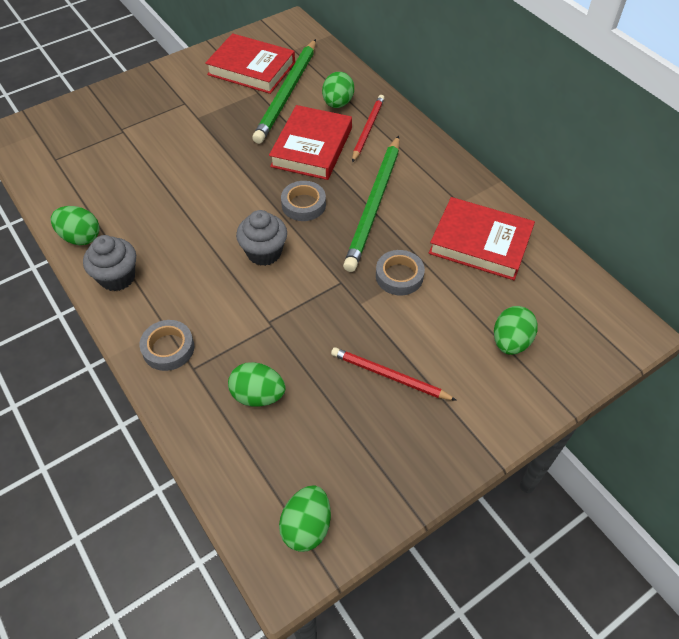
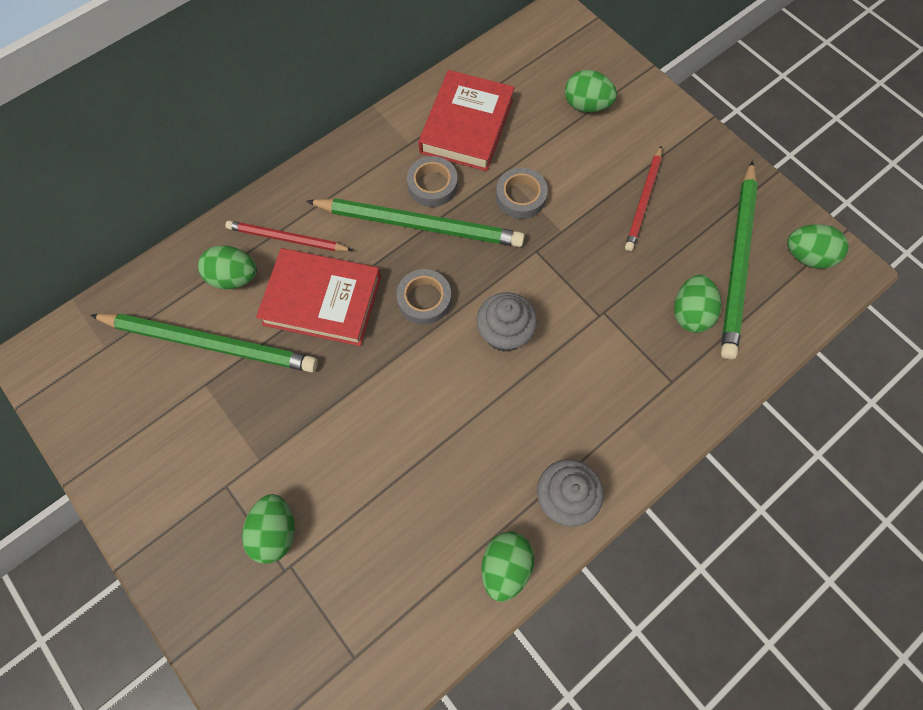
camera: 95 degrees left, 15 degrees up
grey tape [140,320,194,371] -> grey tape moved to [407,156,458,207]
red book [205,33,295,94] -> none
none -> green egg [242,494,295,564]
none -> green pencil [721,161,758,359]

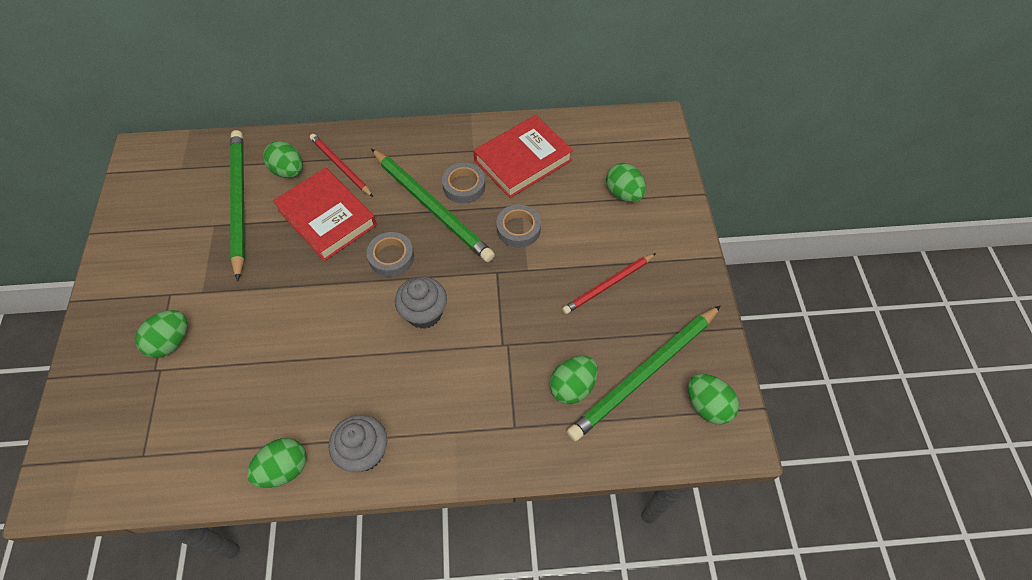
camera: 35 degrees right, 10 degrees down
green pencil [90,313,318,372] -> green pencil turned 150 degrees counterclockwise [230,130,245,282]

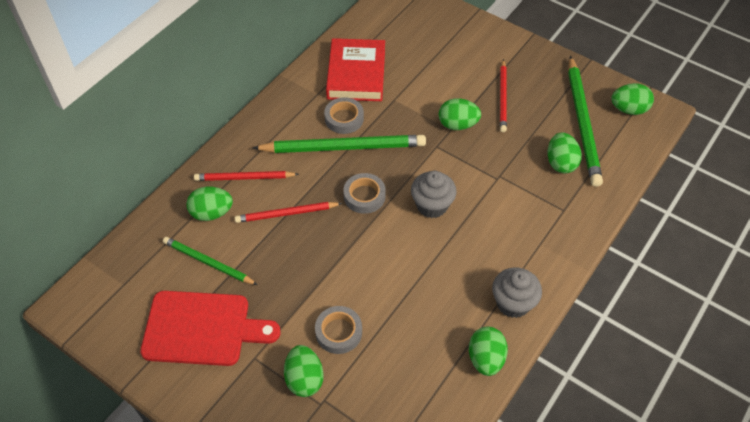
camera: 50 degrees left, 5 degrees down
green pencil [230,130,245,282] -> green pencil [163,237,258,285], size x0.59
red book [273,167,377,261] -> red pencil [235,202,342,223]
grey tape [496,204,541,248] -> grey tape moved to [315,306,362,354]
green egg [606,163,646,202] -> green egg moved to [439,98,481,130]
none -> red cutting board [140,291,281,366]

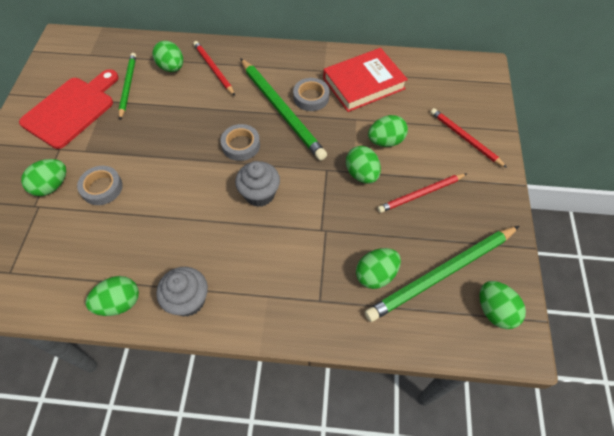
camera: 60 degrees right, 5 degrees up
red cutting board [140,291,281,366] -> red cutting board turned 120 degrees counterclockwise [19,69,119,149]
red pencil [235,202,342,223] -> red pencil moved to [430,108,507,168]
none -> green egg [368,115,408,147]

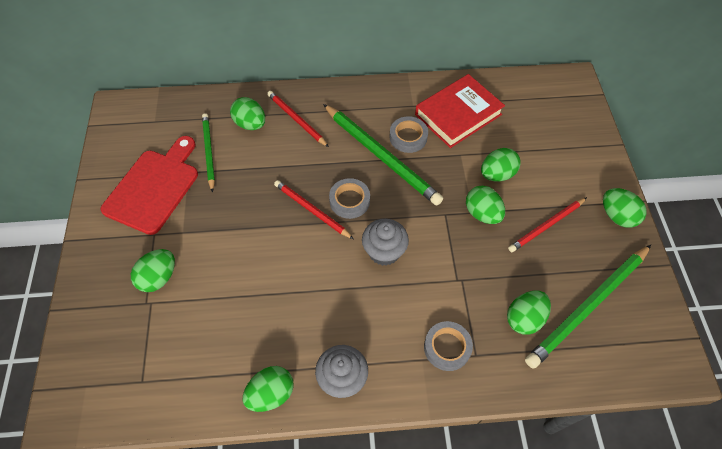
camera: 10 degrees left, 0 degrees up
grey tape [77,166,123,205] -> grey tape moved to [424,321,473,371]
red pencil [430,108,507,168] -> red pencil moved to [274,180,354,239]
green egg [479,281,526,329] -> green egg moved to [603,188,646,228]

